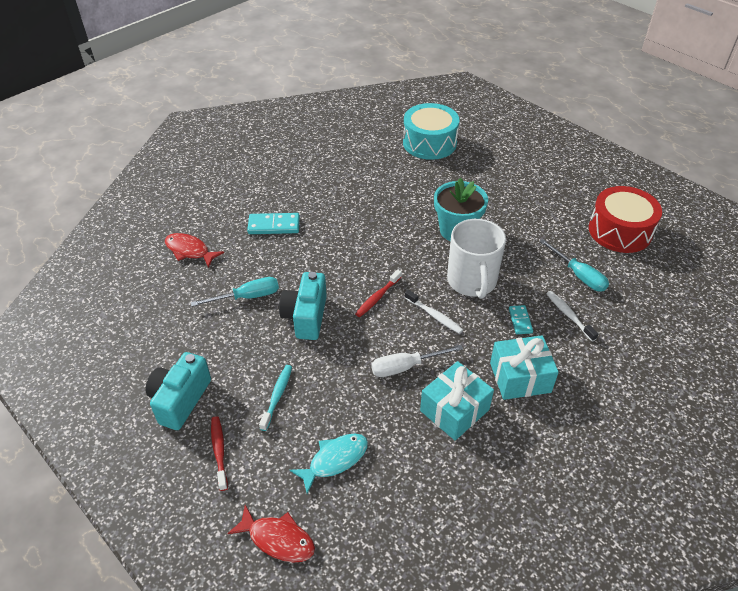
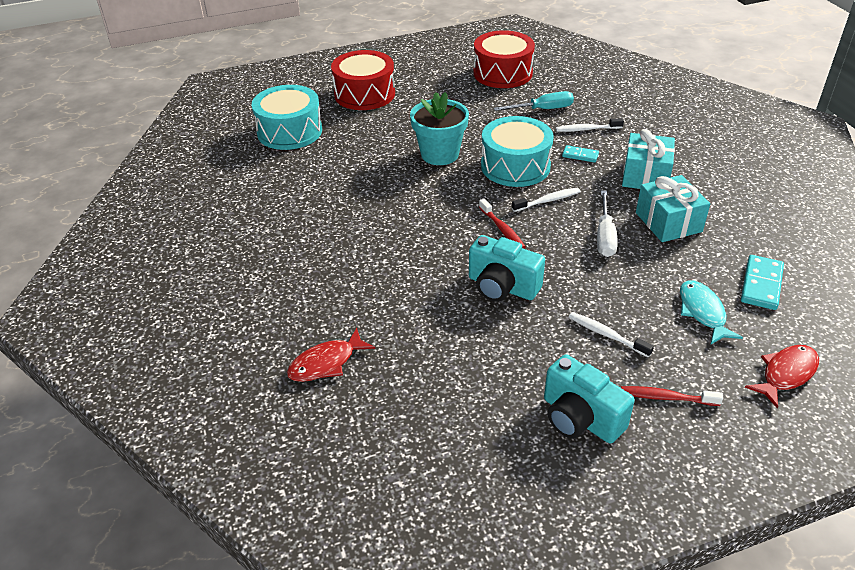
camera: 65 degrees left, 5 degrees down
turquoise screwdriver [191,277,279,307] -> none
turquoise domino [247,213,300,234] -> turquoise domino moved to [741,255,784,310]
turquoise toothbrush [259,365,292,431] -> white toothbrush [569,312,654,358]
white mug [447,219,506,299] -> turquoise drum [481,116,554,187]
none -> red drum [331,50,395,110]

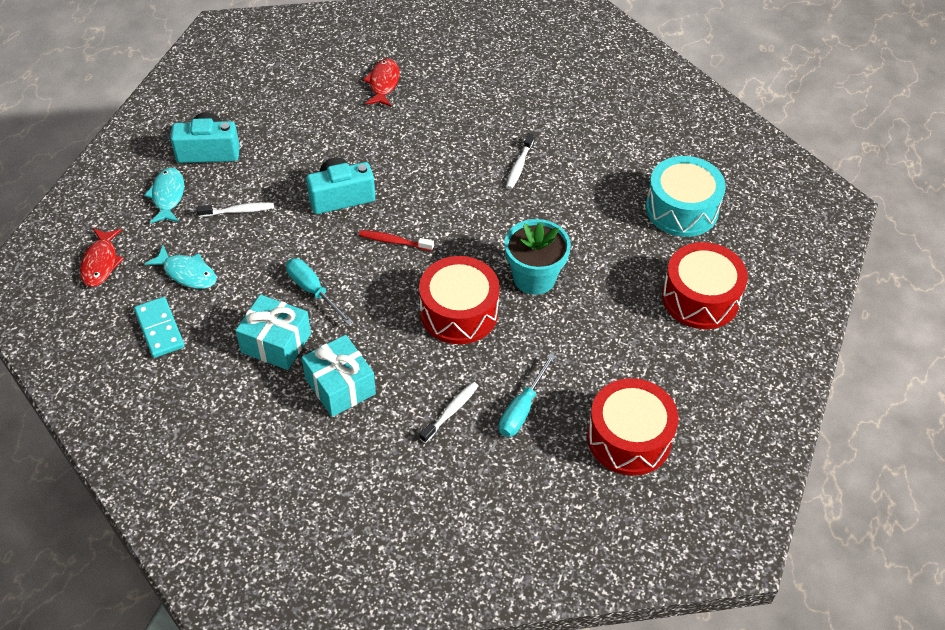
camera: 130 degrees right, 10 degrees up
turquoise drum [481,116,554,187] -> red drum [419,256,500,344]
white toothbrush [512,188,580,212] -> white toothbrush moved to [506,133,534,189]
turquoise domino [562,145,599,163] -> none
white screwdriver [597,191,618,257] -> turquoise screwdriver [286,258,353,325]
red toothbrush [621,386,723,406] -> turquoise fish [144,167,184,223]

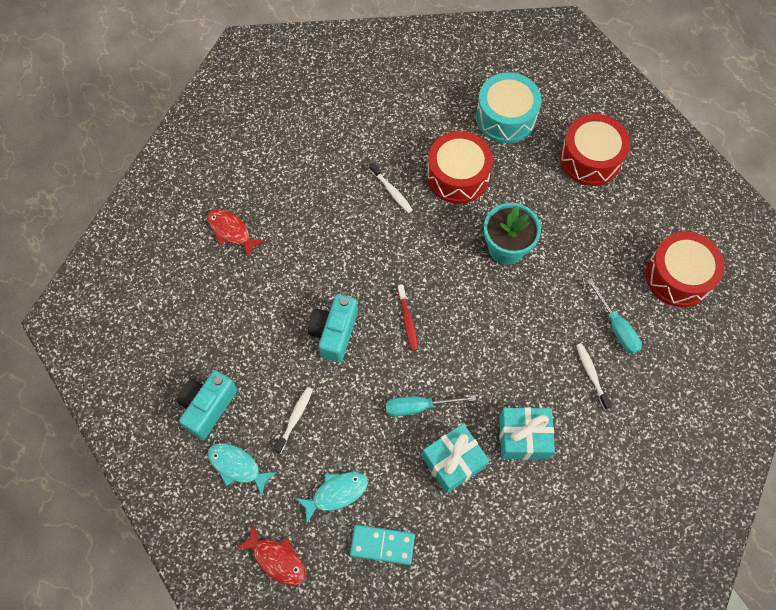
camera: 55 degrees left, 15 degrees up
red toothbrush [359,230,434,251] -> red toothbrush turned 60 degrees counterclockwise [397,284,418,351]
red drum [419,256,500,344] -> red drum moved to [427,131,493,204]

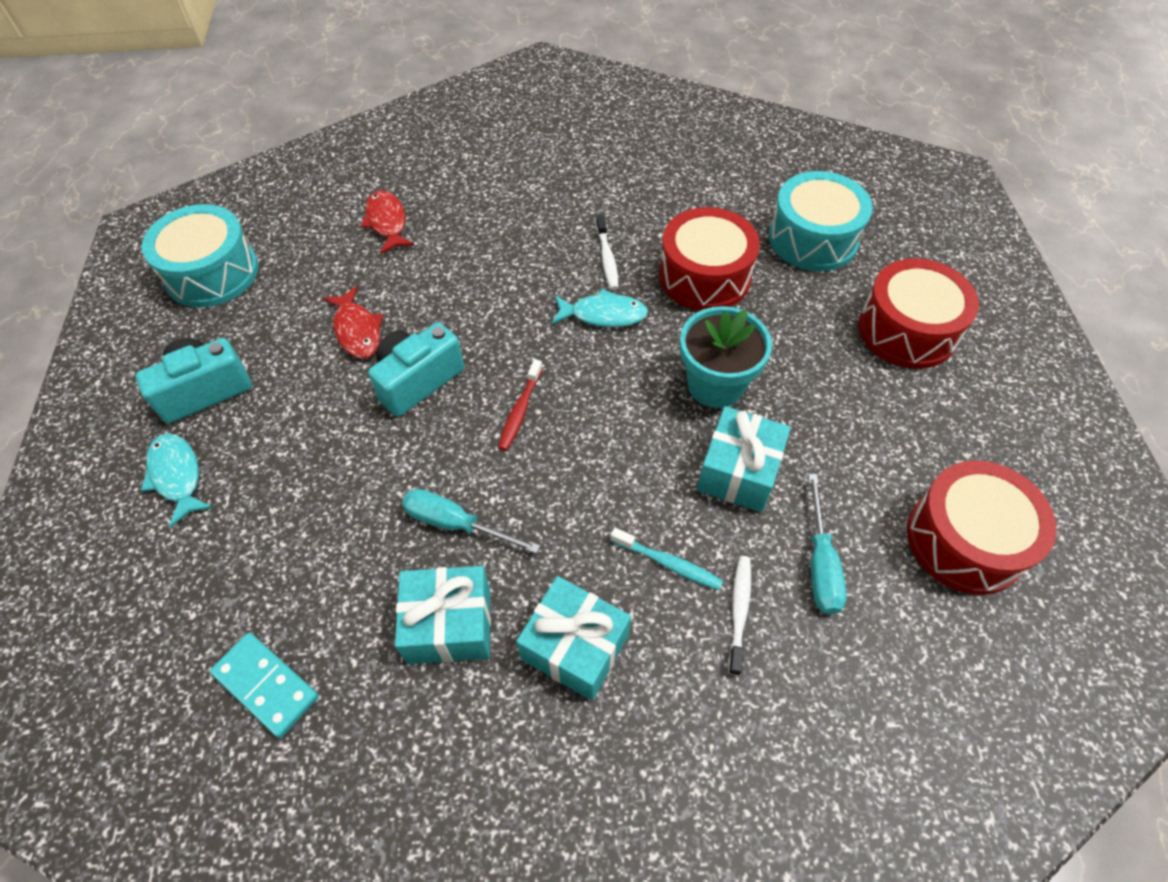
camera: 30 degrees right, 10 degrees down
red fish [236,524,306,585] -> red fish moved to [323,286,383,359]
white toothbrush [274,387,313,454] -> none
turquoise fish [295,472,368,523] -> turquoise fish moved to [552,289,648,327]
none -> turquoise drum [142,204,259,307]
none -> turquoise toothbrush [610,528,723,590]
none -> turquoise gift [697,406,791,512]

